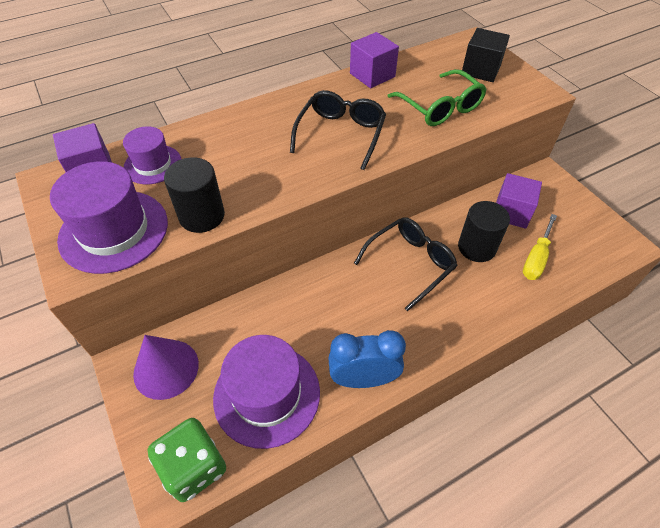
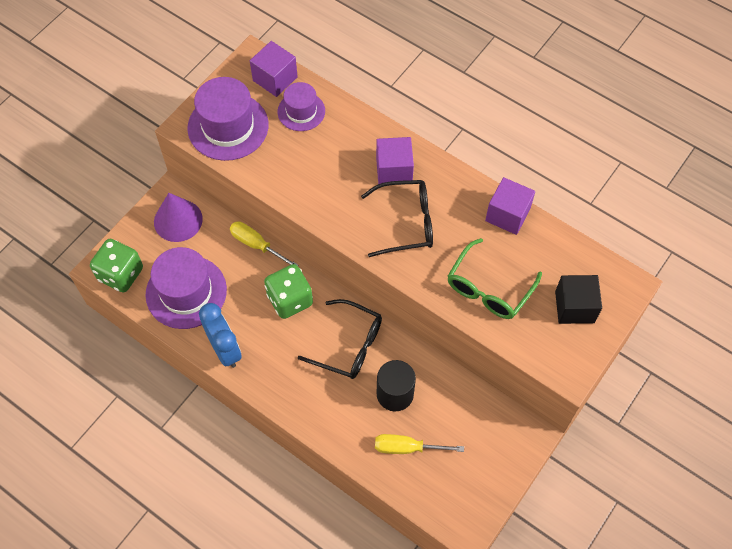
camera: 65 degrees right, 10 degrees up
black cylinder [164,158,225,233] -> none
purple cube [496,173,542,229] -> purple cube moved to [376,137,414,185]
none -> yellow screwdriver [230,221,298,266]
none -> green dice [264,264,313,319]

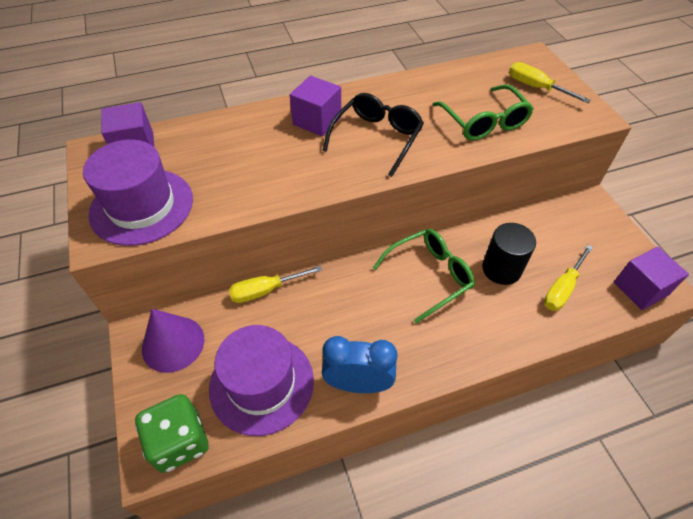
camera: 55 degrees left, 10 degrees down
green dice [264,264,313,319] -> none
purple hat [278,82,325,131] -> none
black glasses [298,299,382,379] -> green glasses [373,229,475,324]
purple cube [485,177,535,235] -> purple cube moved to [614,247,689,310]
black cube [555,275,602,324] -> yellow screwdriver [509,62,591,103]

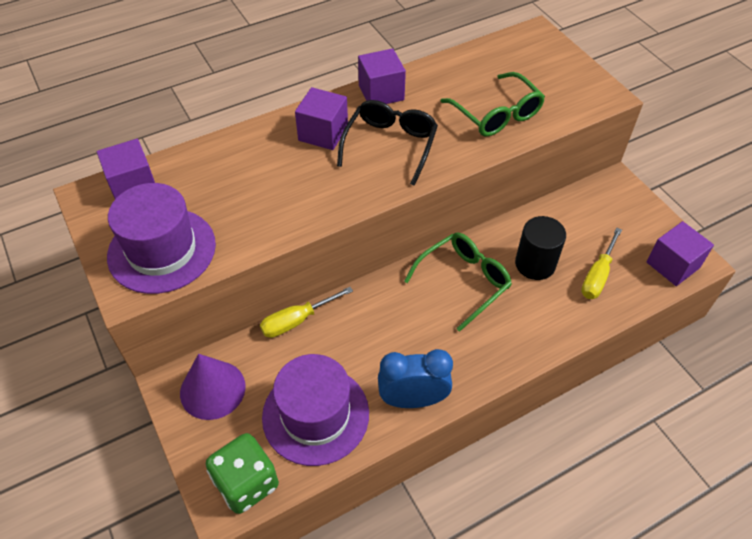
camera: 10 degrees left, 0 degrees up
yellow screwdriver [509,62,591,103] -> none
none -> purple cube [358,48,406,104]

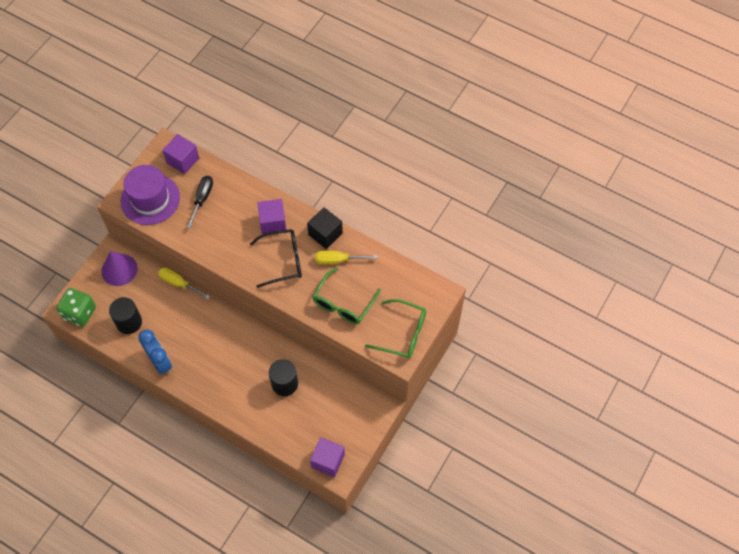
camera: 60 degrees right, 10 degrees up
purple hat [262,354,369,466] -> black cylinder [109,297,142,334]
purple cube [358,48,406,104] -> black cube [307,207,343,249]
green glasses [404,233,512,332] -> green glasses moved to [365,299,426,358]
yellow screwdriver [581,228,622,299] -> yellow screwdriver moved to [315,251,378,264]
none -> black screwdriver [187,176,213,229]

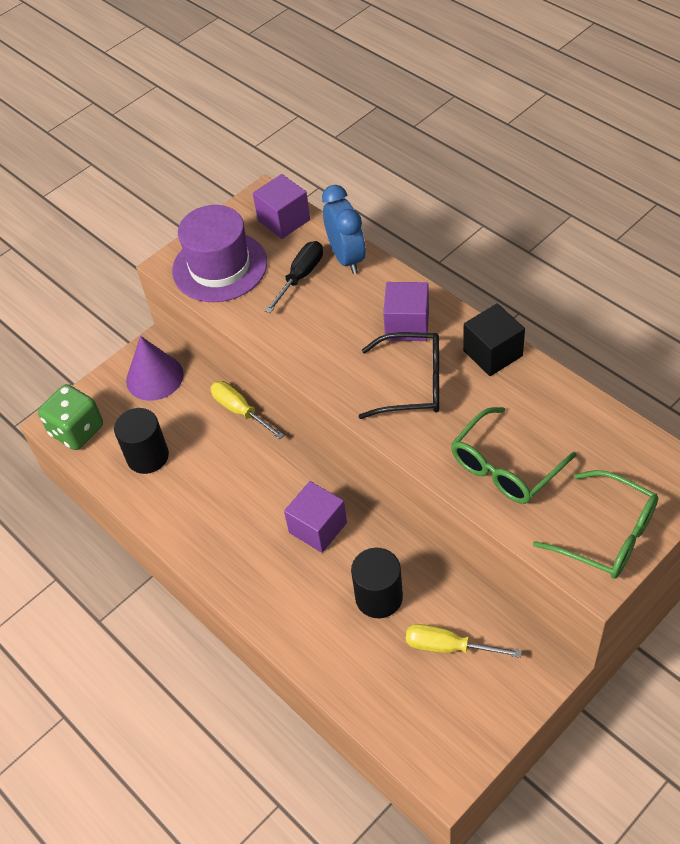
camera: 20 degrees right, 10 degrees down
blue clock [138,329,172,375] -> blue clock moved to [322,185,366,274]
purple cube [310,437,345,477] -> purple cube moved to [284,481,347,553]
yellow screwdriver [315,251,378,264] -> yellow screwdriver moved to [406,624,522,658]

